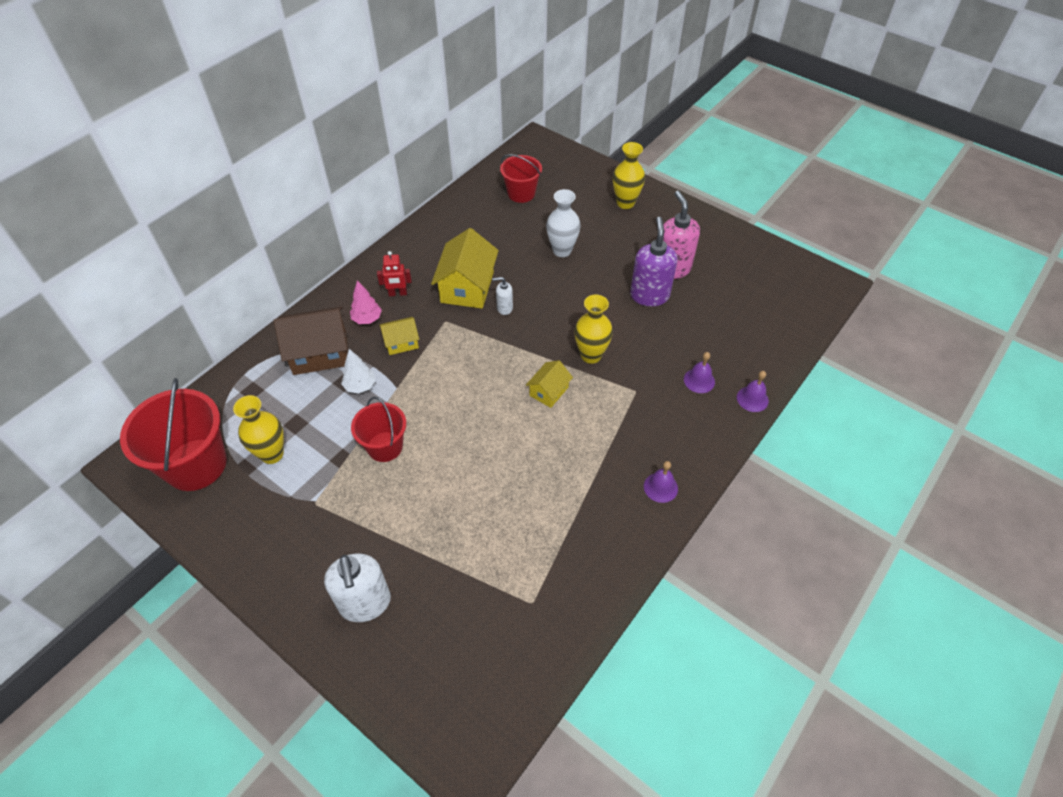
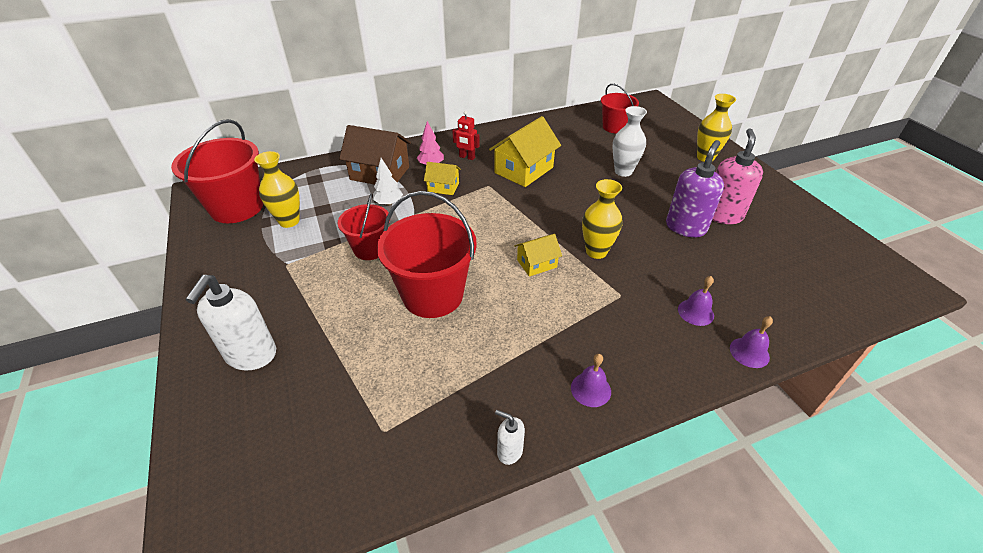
camera: 30 degrees right, 10 degrees down
white soap dispenser [492,277,513,315] -> white soap dispenser moved to [495,410,525,465]
none -> red bucket [377,191,477,318]

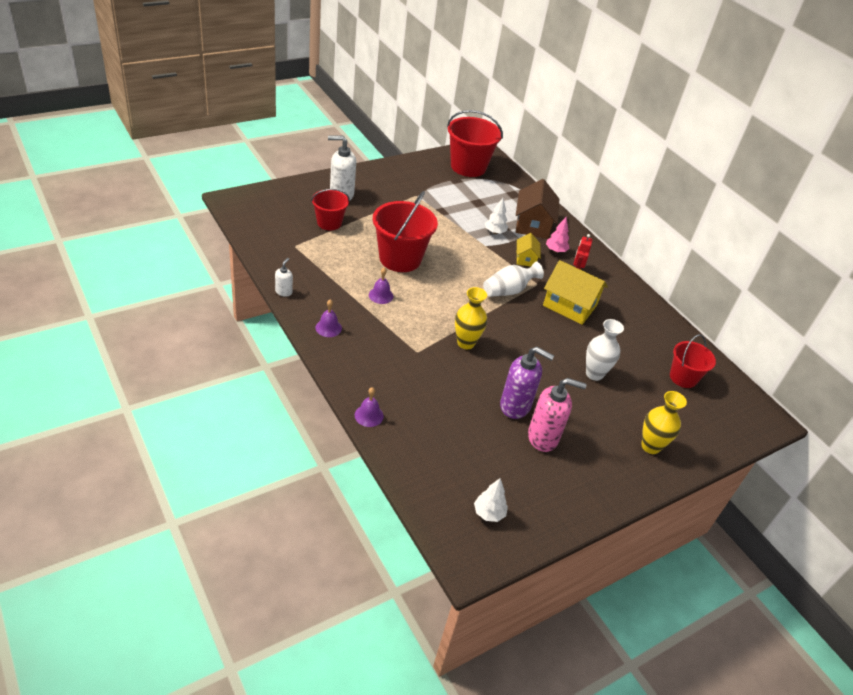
camera: 75 degrees right, 0 degrees up
yellow vase [254,151,300,228] -> none
red bucket [337,194,390,260] -> red bucket moved to [311,189,350,231]
yellow house [515,234,562,276] -> none
purple bell [678,276,714,326] -> purple bell moved to [369,268,393,304]
none -> white tree [474,478,508,522]
none -> white vase [483,262,544,297]

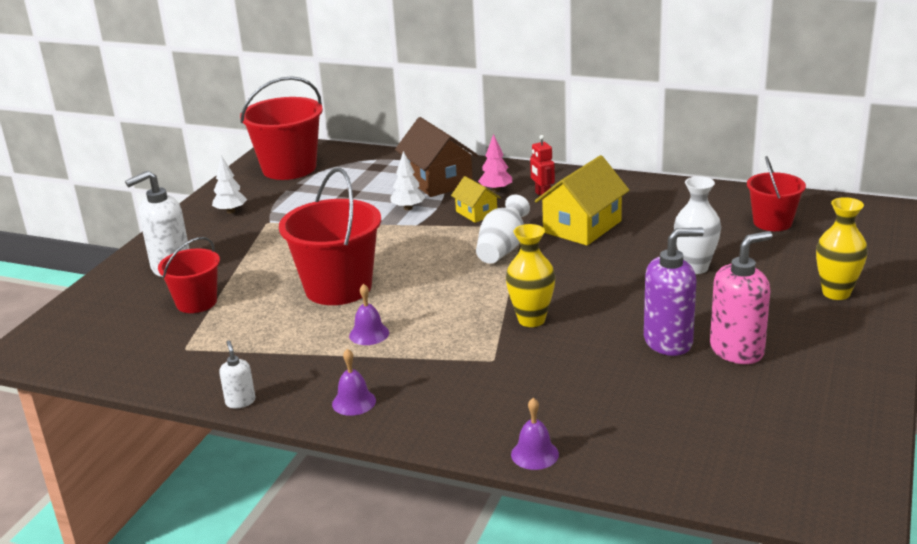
camera: 30 degrees left, 15 degrees down
white tree [474,478,508,522] -> white tree moved to [212,155,247,214]
yellow house [543,260,608,325] -> yellow house turned 45 degrees counterclockwise [535,155,630,246]

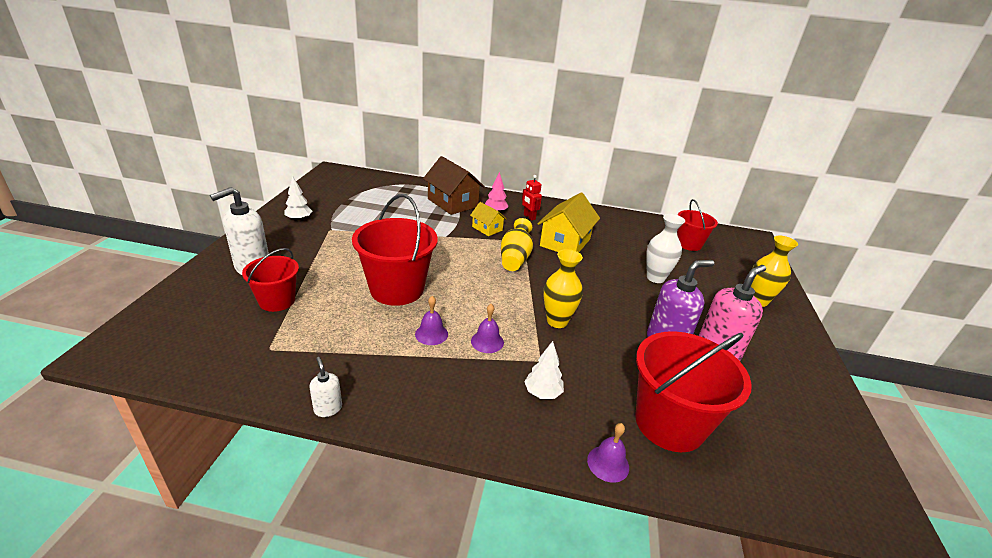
camera: 15 degrees left, 5 degrees up
red bucket [240,76,323,180] -> red bucket moved to [635,331,752,452]
purple bell [332,349,376,416] -> purple bell moved to [471,304,504,353]
white tree [390,151,425,210] -> white tree moved to [524,341,564,399]
white vase [476,194,530,264] -> yellow vase [501,218,533,271]

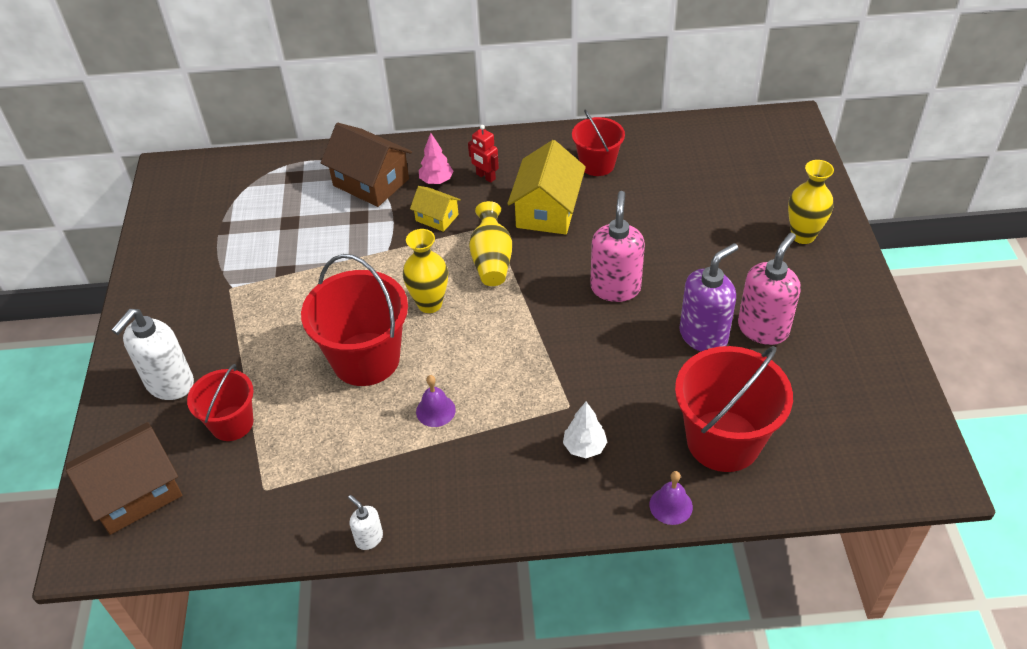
camera: 10 degrees left, 15 degrees up
white tree [284,176,312,221] -> none
purple bell [471,304,504,353] -> none
yellow vase [544,249,583,328] -> yellow vase moved to [403,229,448,313]
white vase [646,214,685,283] -> none
red bucket [677,199,718,251] -> red bucket moved to [572,110,625,176]
none -> brown house [66,422,182,535]
none -> pink soap dispenser [590,191,645,302]

